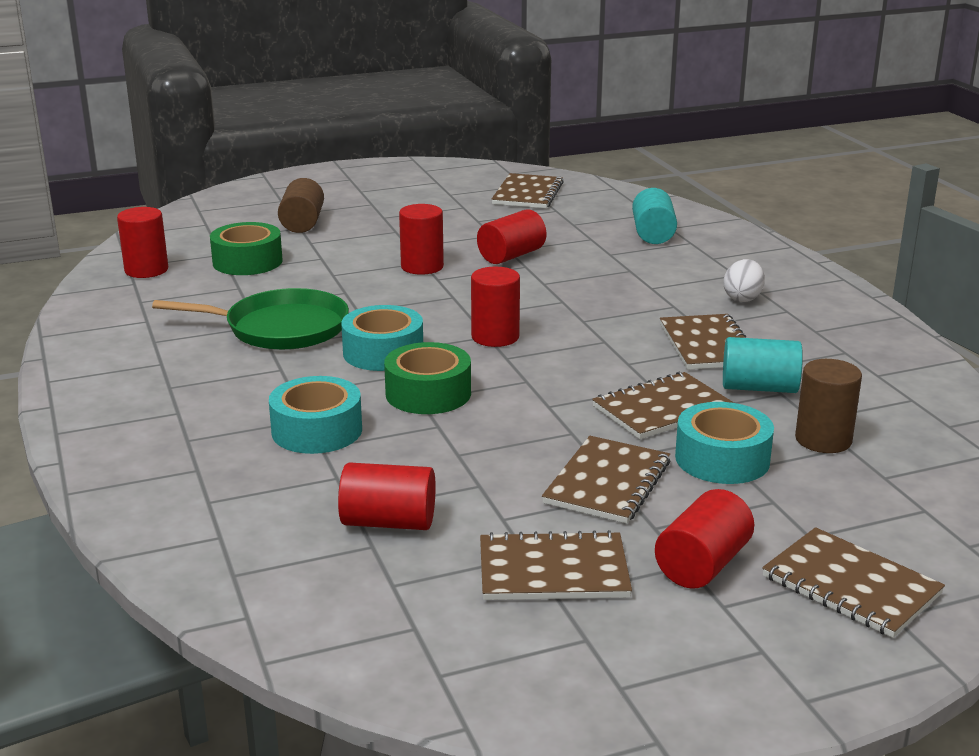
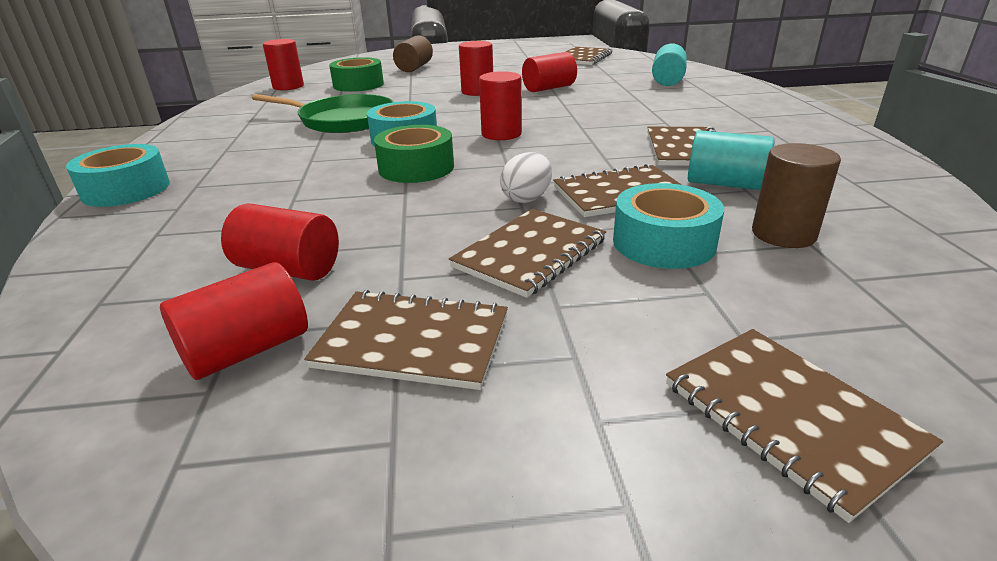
camera: 15 degrees right, 5 degrees up
turquoise tape [269,376,362,454] -> turquoise tape moved to [66,144,170,207]
red cylinder [655,489,754,589] -> red cylinder moved to [160,262,308,380]
white egg [724,259,765,302] -> white egg moved to [500,152,552,203]

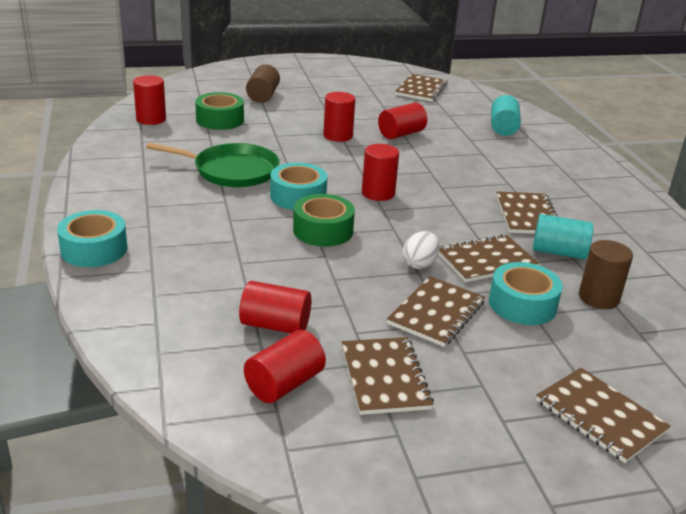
camera: 10 degrees left, 0 degrees up
brown notebook [304,290,508,390] -> brown notebook turned 75 degrees clockwise [342,337,434,415]

